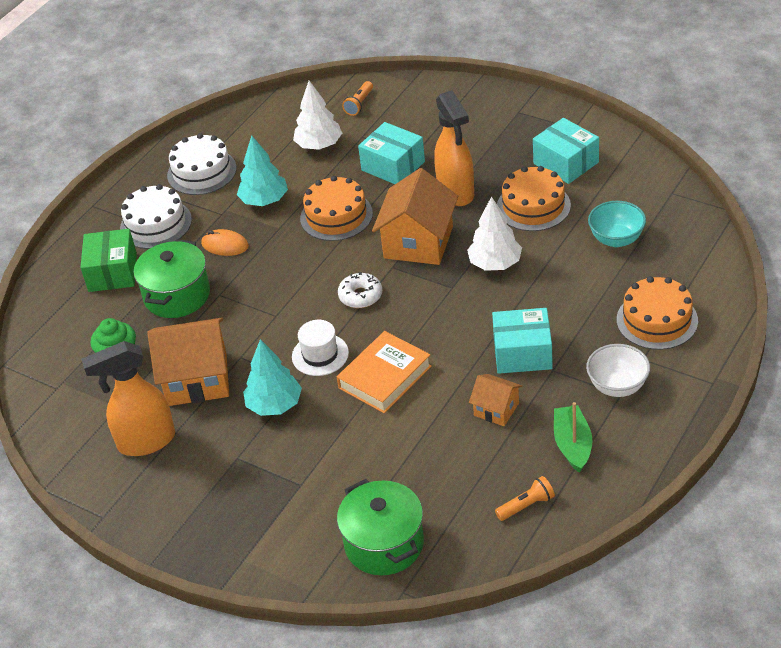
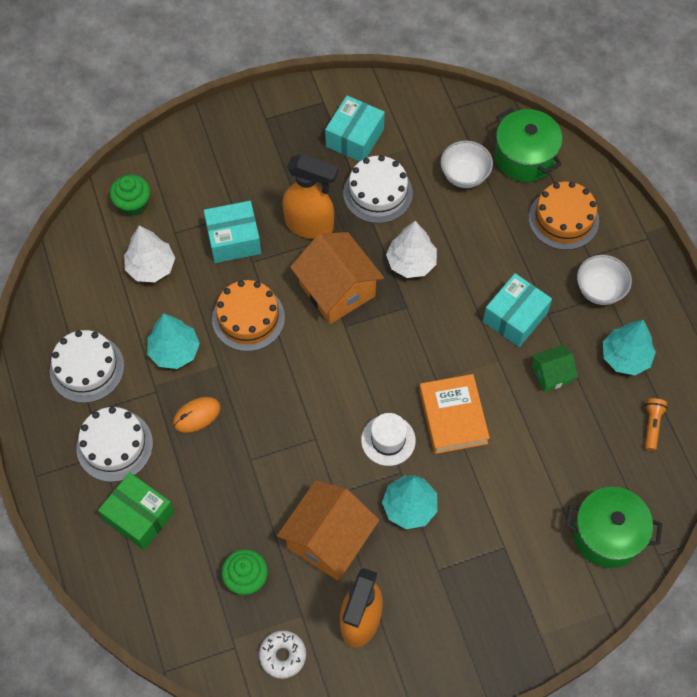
camera: 55 degrees left, 20 degrees up
green pot [134,239,210,318] -> green pot moved to [495,108,562,182]
white donut [338,272,382,308] -> white donut moved to [259,630,306,679]
orange flashlight [342,81,373,116] -> green cupcake [110,174,150,216]
orange house [469,374,522,426] -> green house [531,345,578,392]
orange cake [497,166,571,231] -> white cake [343,155,413,223]
turquoise box [533,118,599,184] -> turquoise box turned 60 degrees counterclockwise [325,95,385,162]
green boat [554,402,592,473] -> turquoise tree [603,320,656,375]
turquoise bowl [588,201,646,247] -> white bowl [441,141,493,188]

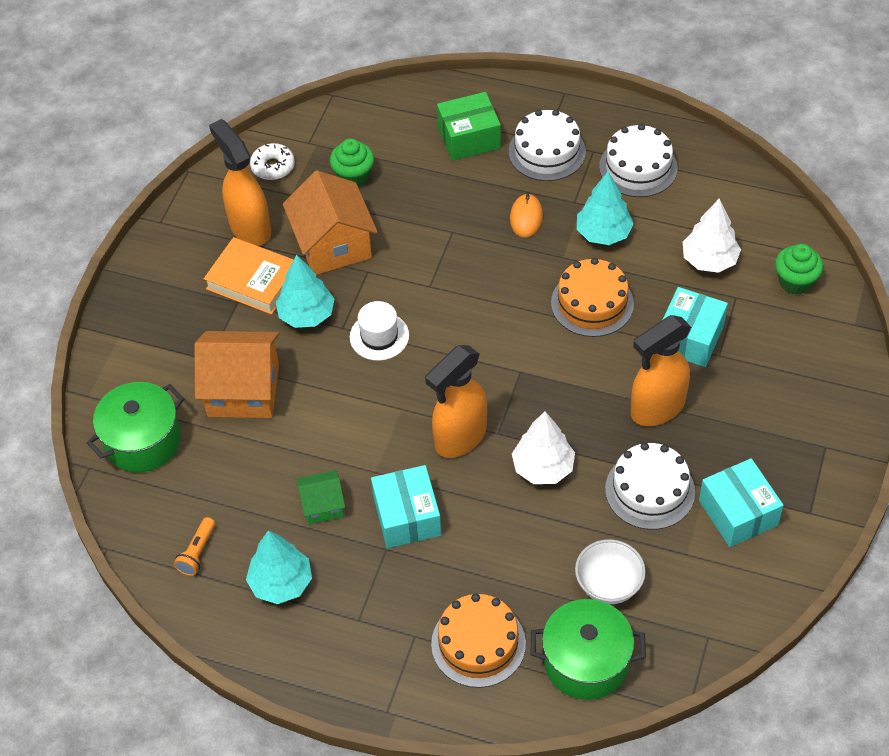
camera: 130 degrees right, 10 degrees down
orange house [290,232,384,324] -> orange house moved to [194,331,279,418]
orange book [419,374,490,454] -> orange book moved to [204,237,294,315]
green house [531,345,578,392] -> green house turned 60 degrees clockwise [296,470,345,524]
white bowl [577,255,632,305] -> none
orange flashlight [645,398,668,451] -> orange flashlight turned 60 degrees clockwise [174,517,215,576]
none -> orange spray bottle [425,345,487,458]

